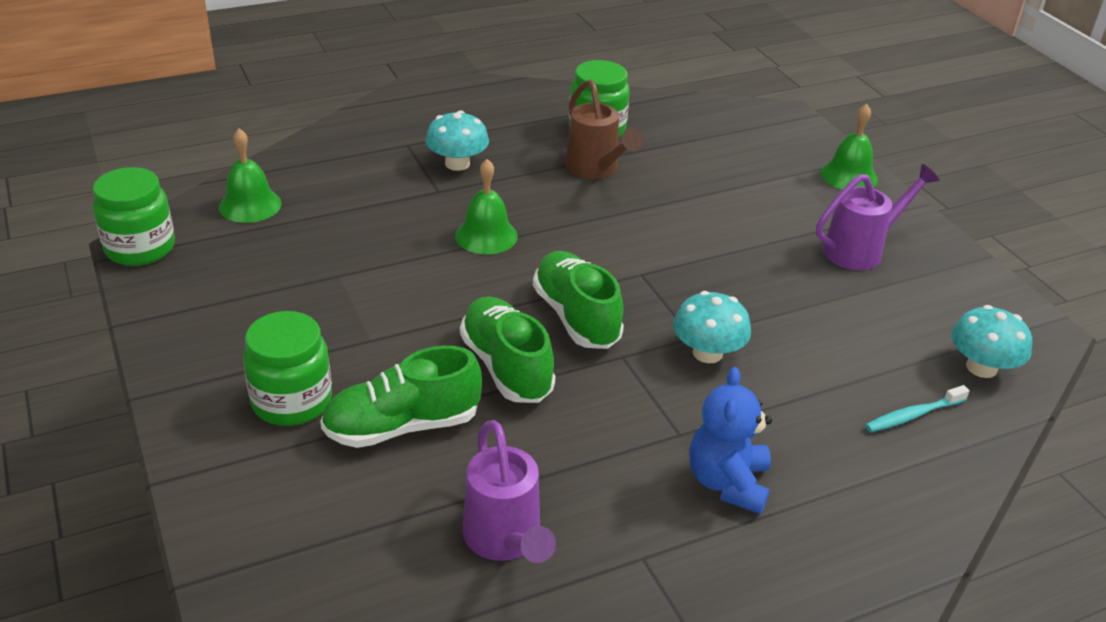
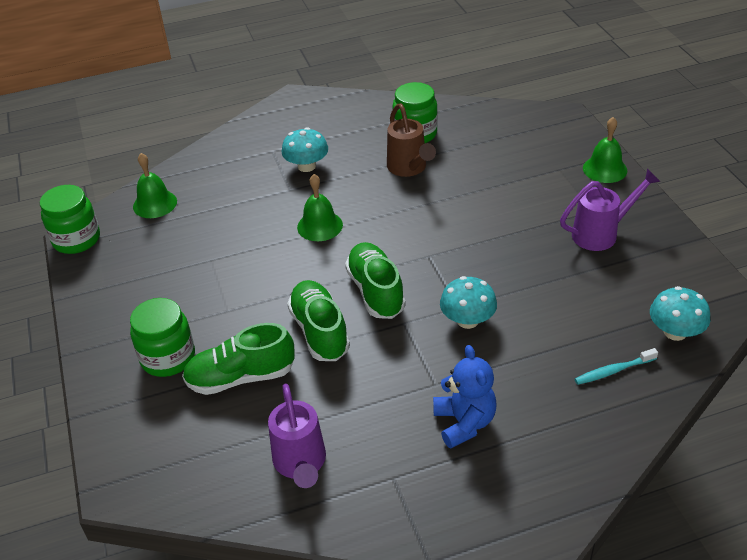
camera: 10 degrees right, 5 degrees up
blue teddy bear [689,367,772,514] -> blue teddy bear turned 150 degrees clockwise [433,345,497,448]

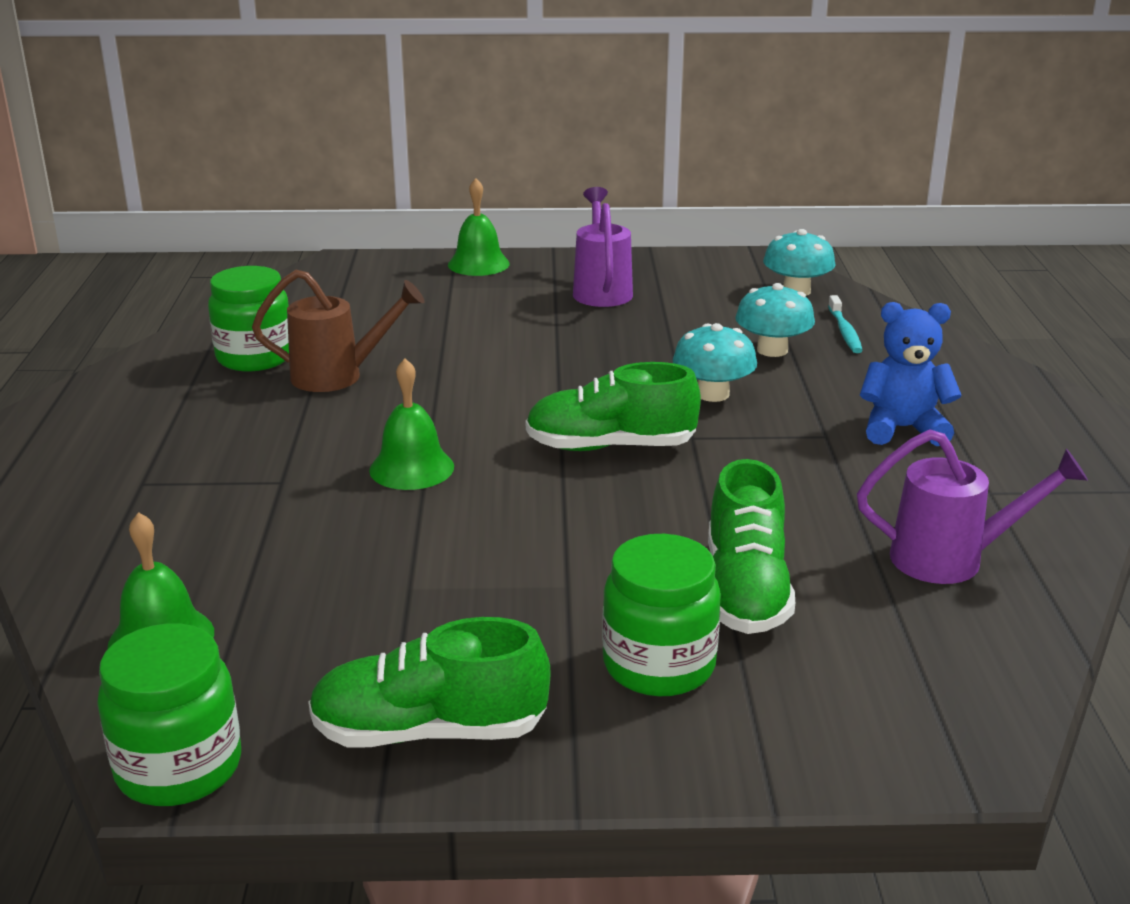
camera: 75 degrees left, 15 degrees down
turquoise mushroom [282,127,328,172] -> turquoise mushroom moved to [735,283,815,357]
green shoe [287,280,350,361] -> green shoe moved to [308,617,551,747]

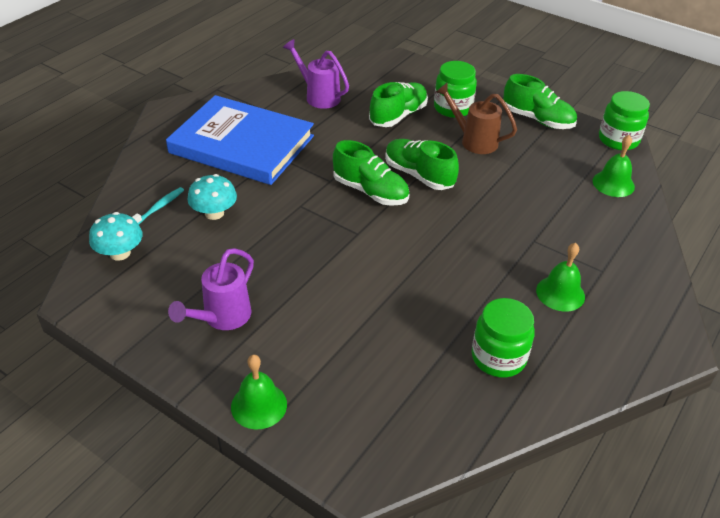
camera: 145 degrees left, 15 degrees up
brown watering can [252,270,424,392] -> brown watering can moved to [436,83,517,154]
green bell [369,359,454,490] -> green bell moved to [536,243,585,312]
turquoise mushroom [672,323,757,402] -> none
blue teddy bear [860,302,962,446] -> blue book [166,95,314,185]
none -> green shoe [385,139,459,190]

